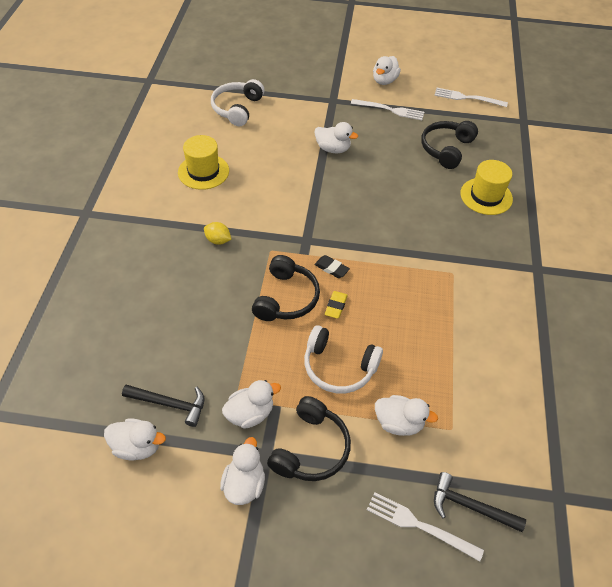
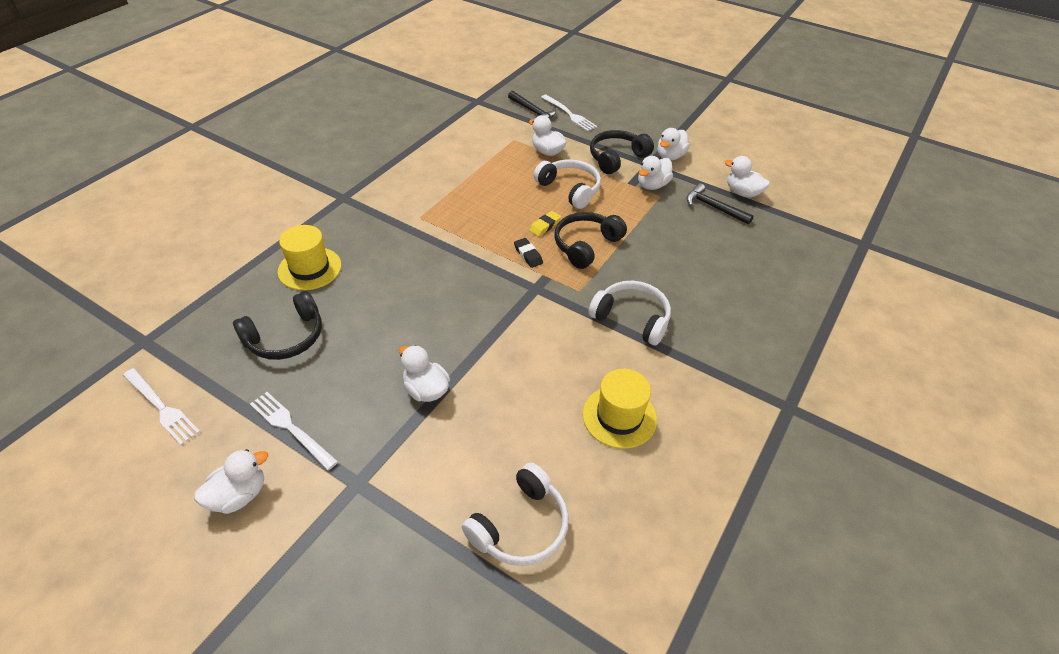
camera: 155 degrees left, 5 degrees down
yellow lemon [204,222,231,245] -> white headphones [589,281,671,346]
white duck [222,380,281,429] -> white duck turned 45 degrees counterclockwise [638,156,673,190]

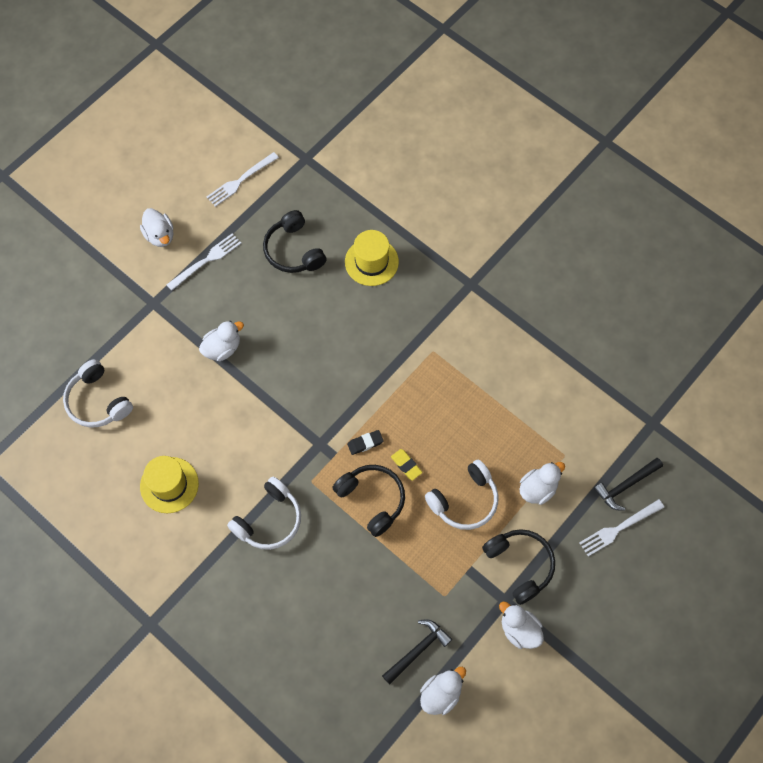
camera: 100 degrees right, 20 degrees up
white duck [638,156,673,190] -> none

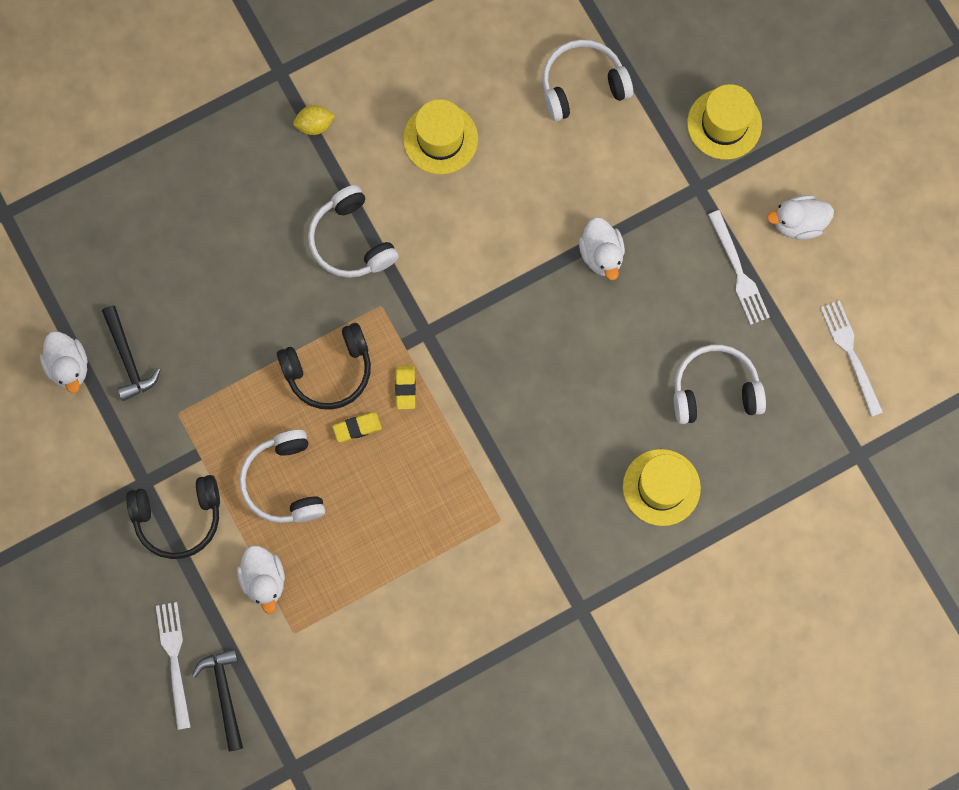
camera: 110 degrees right, 10 degrees up
black headphones [263,210,327,273] -> white headphones [674,344,766,424]
black eraser [347,430,384,455] -> yellow eraser [395,365,416,409]
white duck [499,601,544,649] -> none
none -> yellow lemon [293,105,335,135]
none -> yellow hat [687,84,762,160]

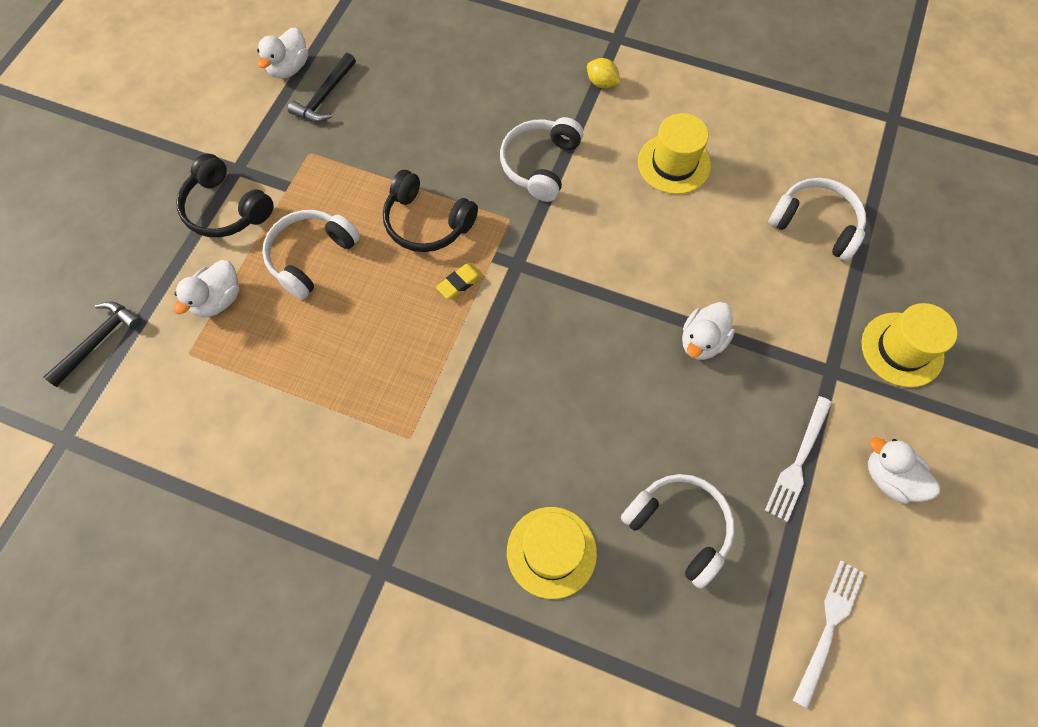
camera: 50 degrees right, 10 degrees down
white fork [156,602,191,730] -> none
yellow eraser [333,413,382,442] -> none

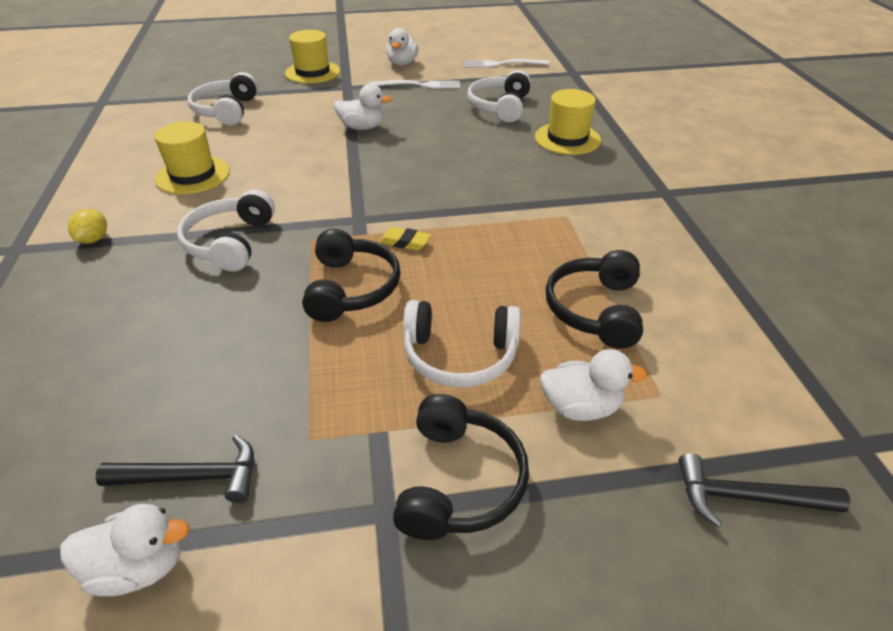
camera: 120 degrees left, 25 degrees down
white headphones [500,117,583,202] -> white headphones turned 105 degrees clockwise [177,189,275,272]
none -> black headphones [546,250,643,349]

